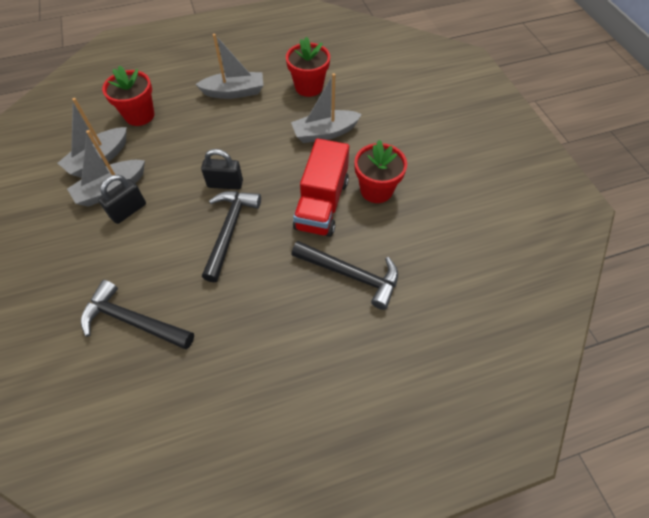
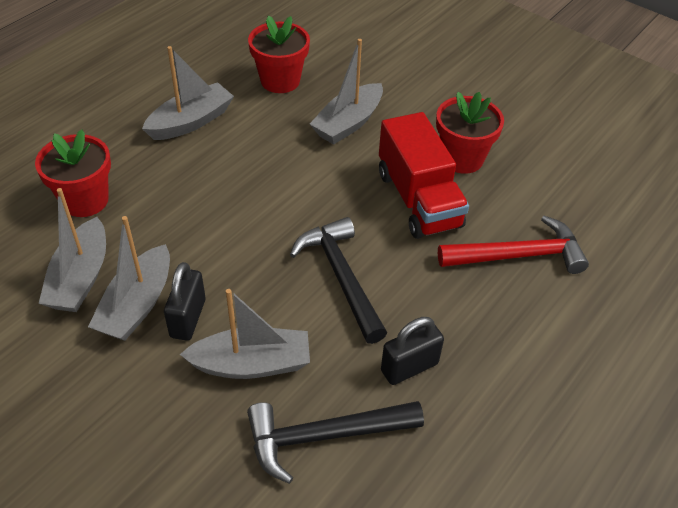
camera: 35 degrees left, 10 degrees down
black padlock [201,149,243,189] -> black padlock moved to [381,317,444,385]
black hammer [291,241,398,310] -> red hammer [438,216,589,274]
none -> grey boat [180,289,310,379]

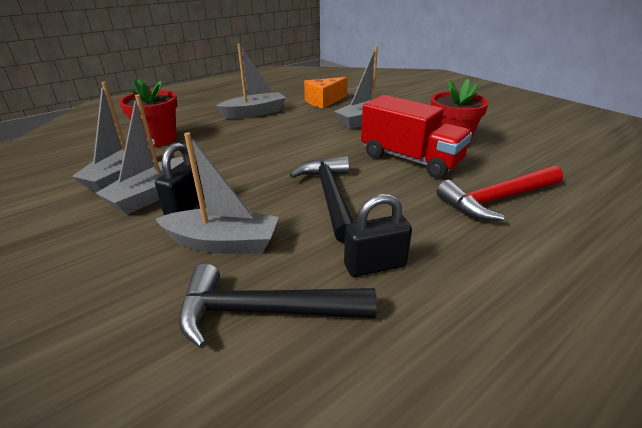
camera: 15 degrees right, 15 degrees down
red flower pot [248,15,310,93] -> orange cheese [304,77,348,108]
red truck [379,112,469,239] -> red truck turned 45 degrees counterclockwise [361,95,472,178]
red hammer [438,216,589,274] -> red hammer turned 150 degrees clockwise [437,165,563,221]

